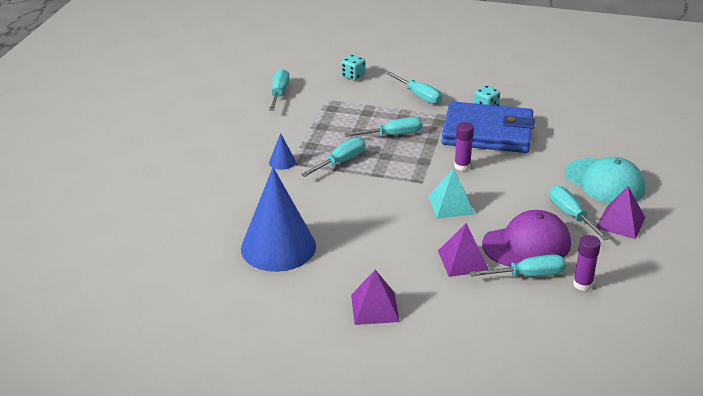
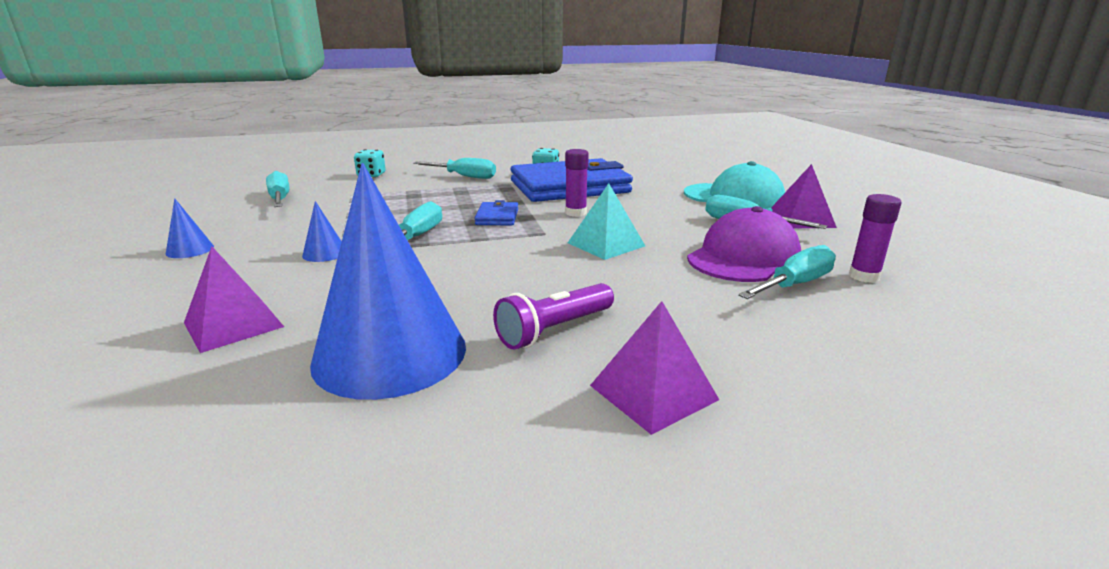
camera: 30 degrees left, 10 degrees down
turquoise screwdriver [345,117,423,137] -> none
purple pyramid [438,223,489,277] -> purple pyramid moved to [184,246,284,353]
none -> blue cone [166,198,214,258]
none -> blue wallet [475,200,518,225]
none -> purple flashlight [493,283,614,350]

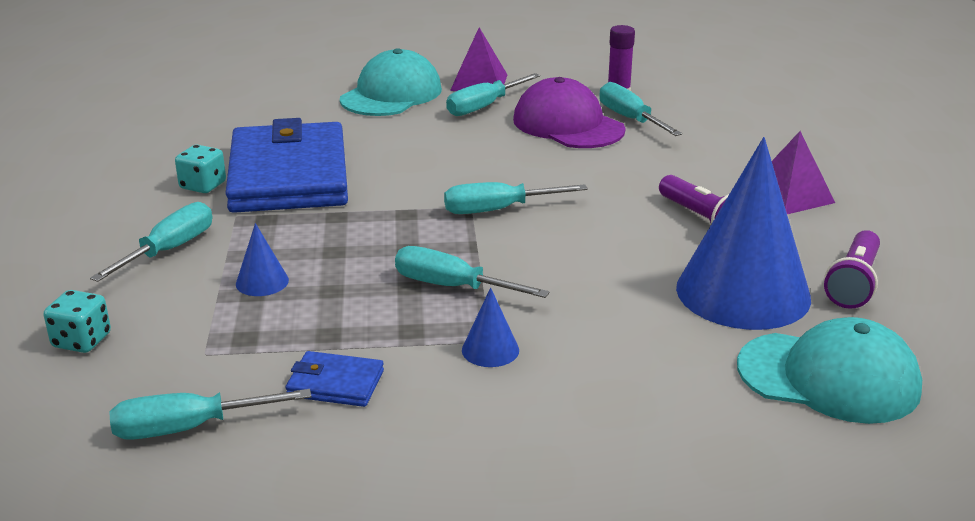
camera: 80 degrees left, 5 degrees up
blue cone [166,198,214,258] -> blue cone moved to [236,223,289,296]
purple pyramid [184,246,284,353] -> none
blue wallet [475,200,518,225] -> blue wallet moved to [285,351,384,407]
purple glue stick [565,149,589,217] -> none
turquoise pyramid [568,183,645,260] -> none
none -> turquoise screwdriver [444,182,588,214]
none -> turquoise cap [737,317,922,424]
none -> purple flashlight [824,230,880,309]

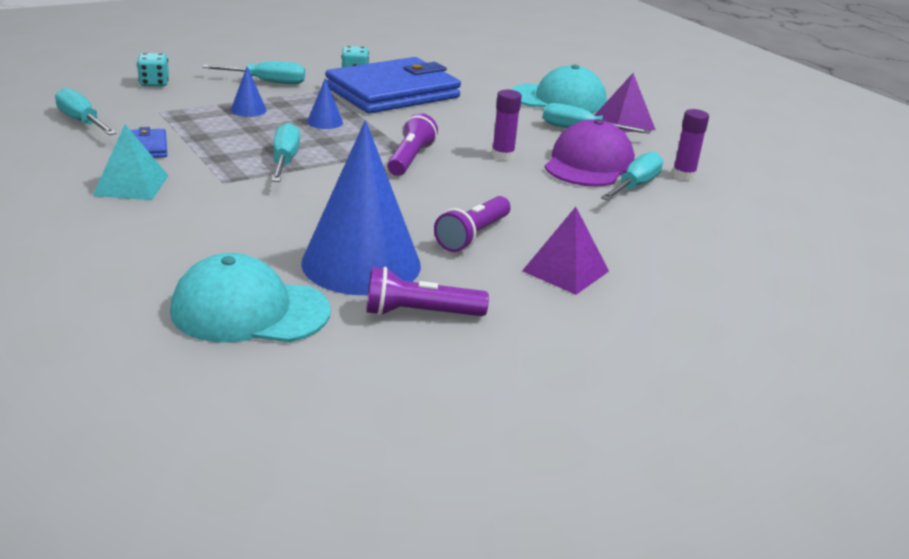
camera: 60 degrees right, 0 degrees up
turquoise screwdriver [444,182,588,214] -> purple flashlight [387,113,438,176]
blue cone [462,288,519,367] -> blue cone moved to [307,78,343,129]
turquoise cap [737,317,922,424] -> turquoise cap turned 105 degrees clockwise [170,253,331,343]
none -> turquoise pyramid [93,124,168,200]
none -> purple glue stick [492,90,522,161]

